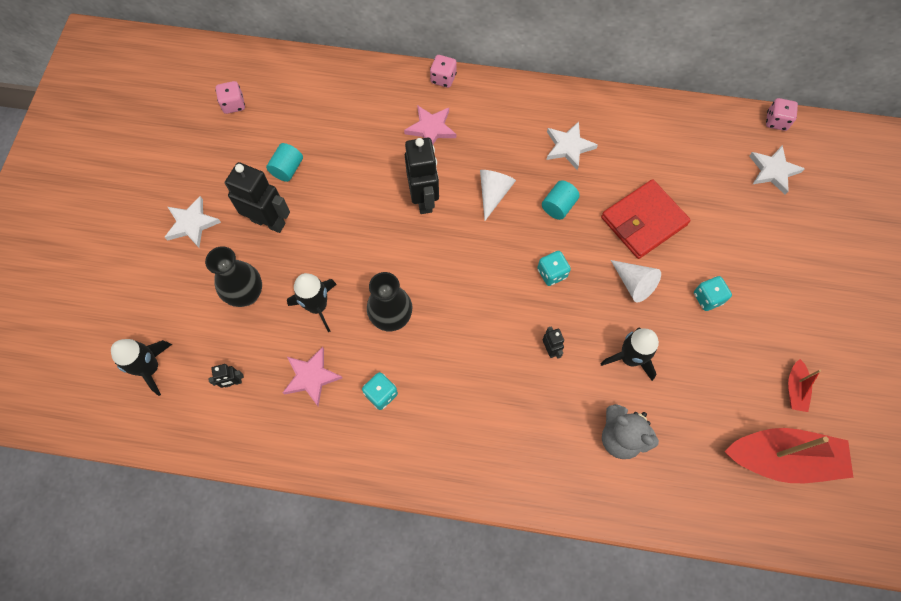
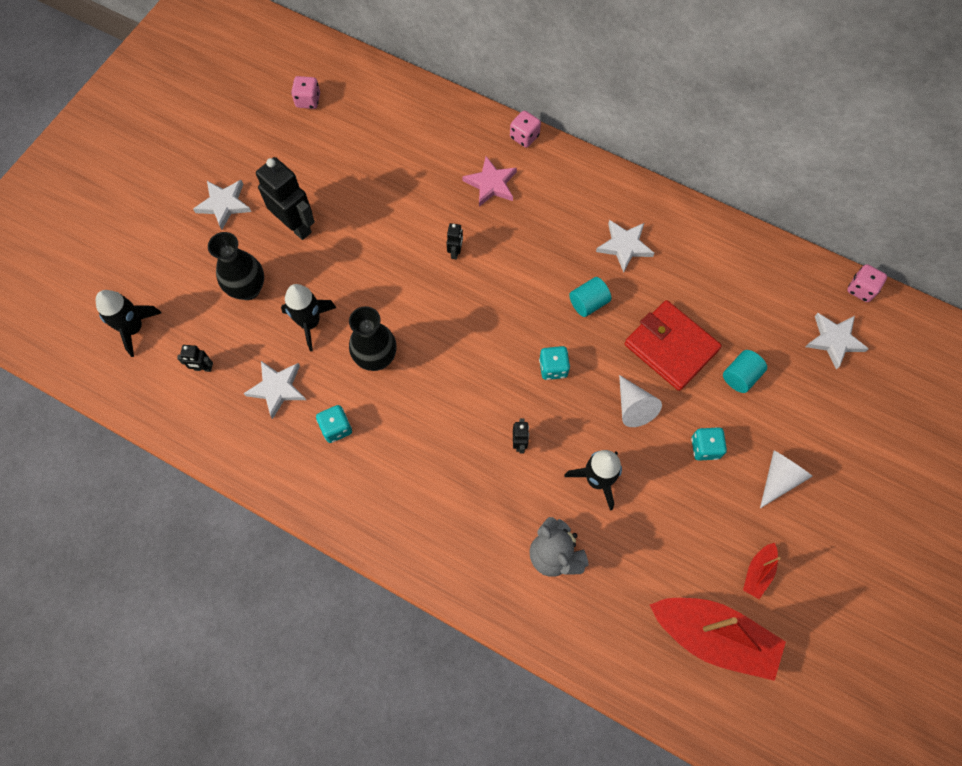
camera: 20 degrees right, 0 degrees up
turquoise cylinder [266,143,303,182] -> turquoise cylinder moved to [723,350,767,393]
pink star [282,347,342,406] -> white star [243,361,306,419]
black robot [405,138,439,214] -> black robot [447,223,463,260], size x0.47
white cone [480,170,516,220] -> white cone moved to [760,451,813,508]
red wallet [601,179,691,259] -> red wallet turned 60 degrees clockwise [625,300,722,391]

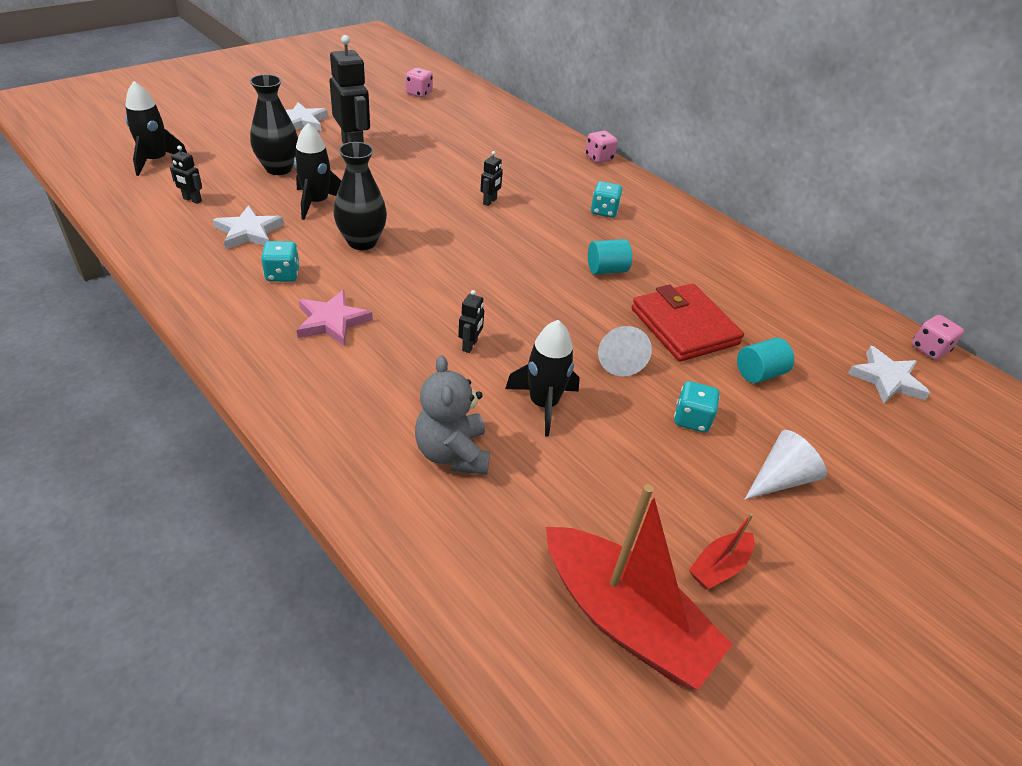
camera: 15 degrees right, 25 degrees down
pink star [462,156,517,206] -> pink star moved to [297,290,373,346]
turquoise dice [539,346,570,380] -> turquoise dice moved to [591,181,623,218]
white star [596,220,654,273] -> none

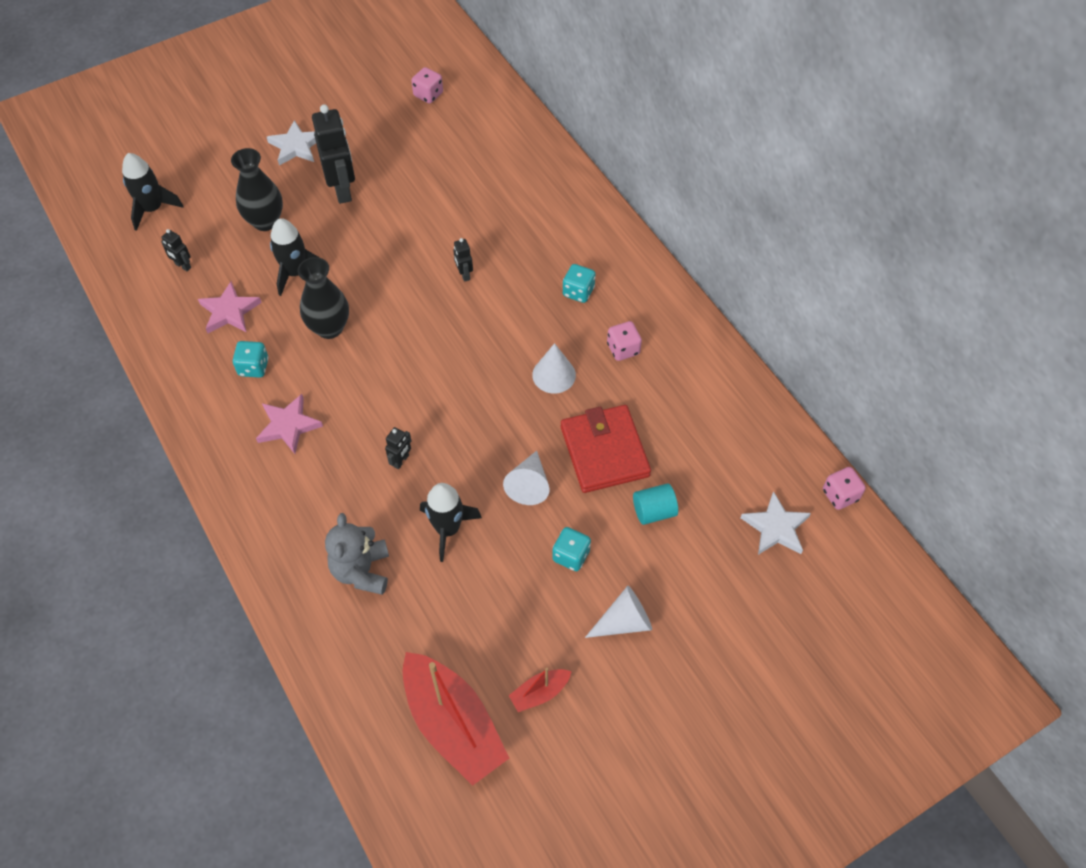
camera: 15 degrees right, 15 degrees up
white star [213,205,284,249] -> pink star [198,282,262,333]
black robot [480,151,503,206] -> black robot turned 120 degrees clockwise [453,238,473,282]
pink dice [585,131,618,163] -> pink dice moved to [607,321,642,361]
turquoise cylinder [588,239,632,274] -> white cone [532,343,576,393]

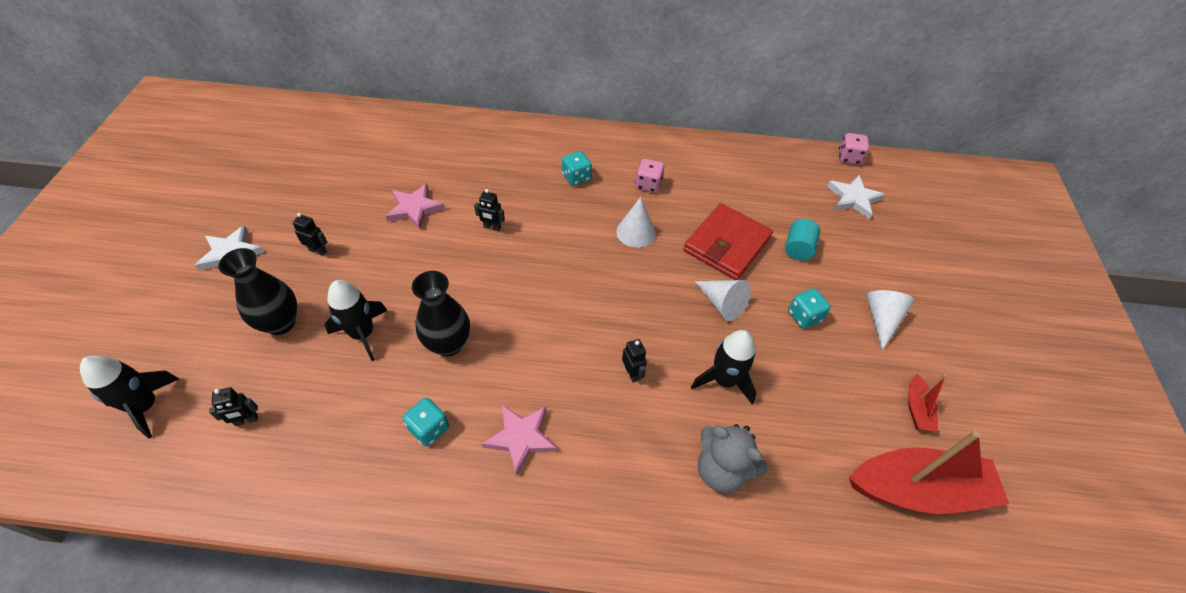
camera: 55 degrees left, 5 degrees down
pink star [198,282,262,333] -> pink star moved to [386,183,445,230]
black robot [312,104,355,204] -> black robot [293,213,328,256], size x0.47
pink dice [411,67,443,104] -> none
red wallet [561,405,651,493] -> red wallet turned 75 degrees counterclockwise [684,203,773,280]

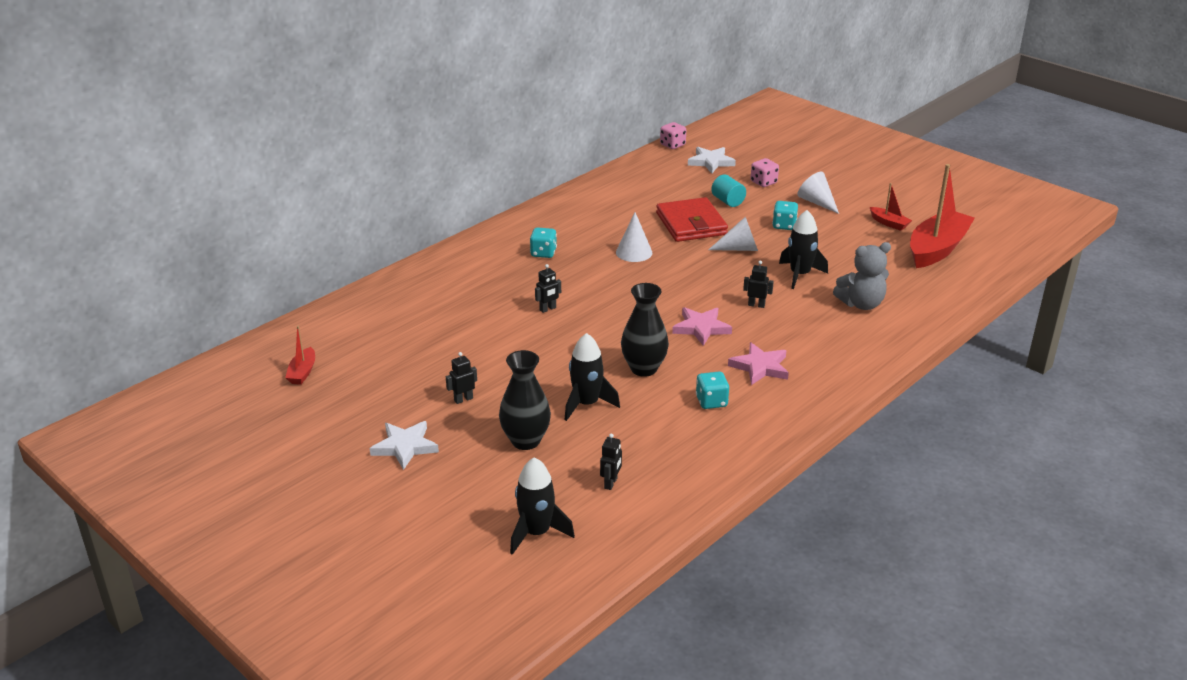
camera: 50 degrees left, 20 degrees down
pink star [386,183,445,230] -> pink star moved to [672,307,732,346]
pink dice [635,159,664,193] -> pink dice moved to [751,158,779,187]
none -> red boat [285,326,315,385]

